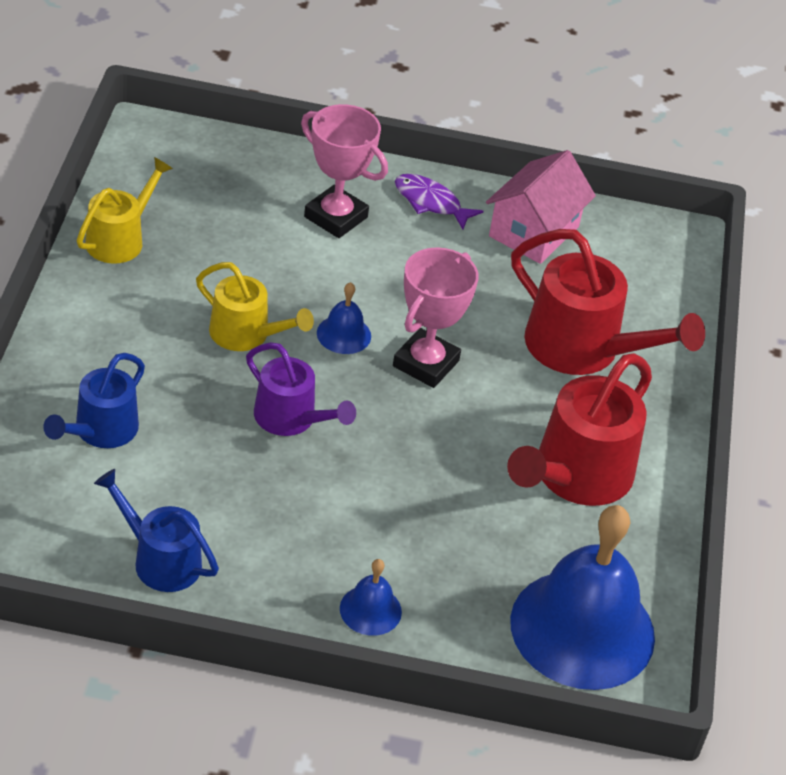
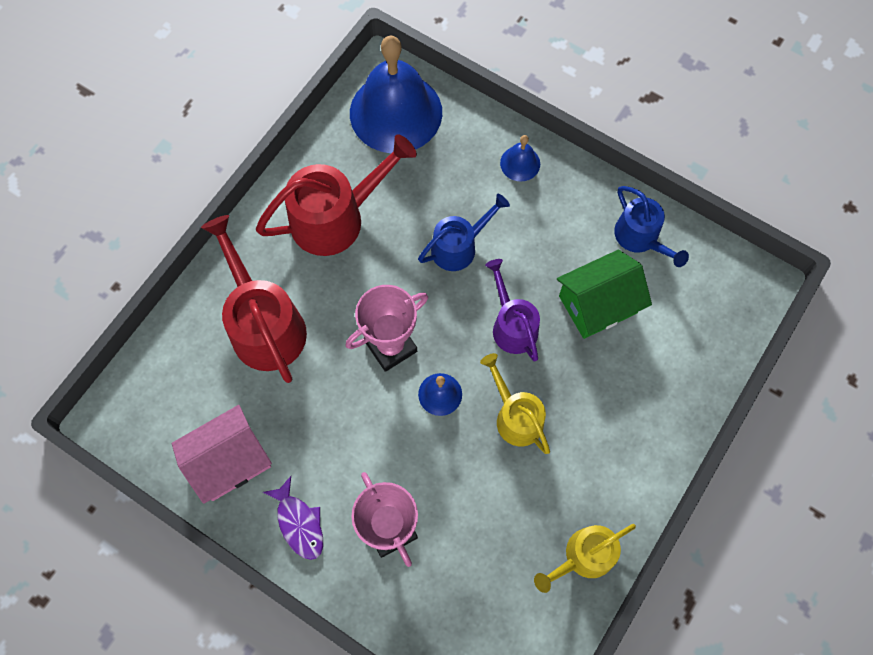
camera: 150 degrees left, 25 degrees up
blue watering can [43,353,145,448] -> blue watering can moved to [418,194,510,271]
none -> green house [557,250,652,339]

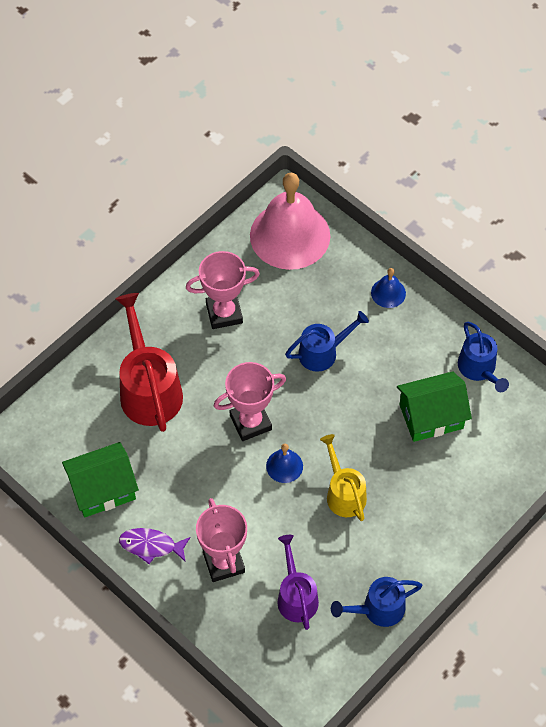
camera: 10 degrees right, 10 degrees down
pink house [172,405,272,504] -> green house [62,442,139,517]
red watering can [256,134,417,256] -> pink trophy [186,251,260,329]
purple fish [263,476,323,560] -> purple fish turned 120 degrees clockwise [119,528,191,564]
blue bell [350,36,442,153] -> pink bell [250,173,330,270]
purple watering can [485,259,540,361] -> purple watering can moved to [278,535,319,630]
yellow watering can [534,524,636,593] -> blue watering can [331,577,422,627]

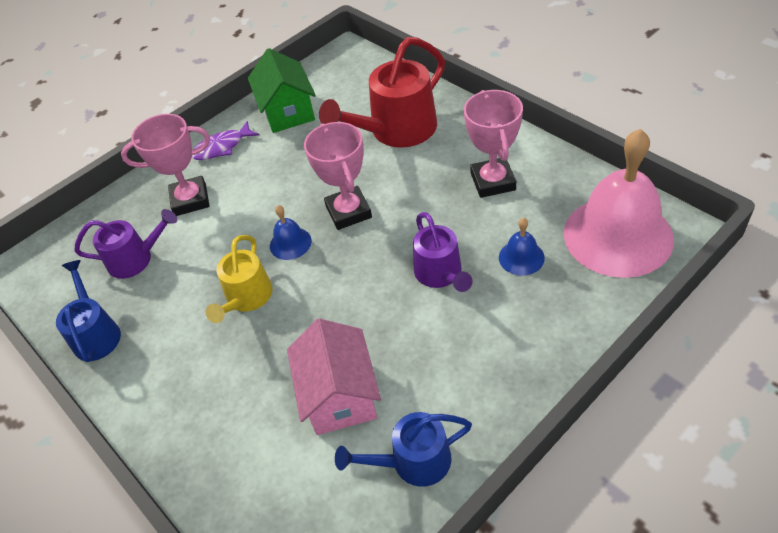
camera: 100 degrees right, 10 degrees down
red watering can [115,293,183,432] -> red watering can turned 150 degrees clockwise [319,37,445,148]
purple fish [119,528,191,564] -> purple fish turned 135 degrees counterclockwise [192,121,259,160]
blue watering can [285,311,369,372] -> purple watering can [413,212,473,292]
yellow watering can [320,434,367,521] -> yellow watering can turned 120 degrees clockwise [206,235,273,323]
blue bell [371,268,406,308] -> blue bell moved to [499,218,545,276]
green house [397,371,472,442] -> pink house [287,319,381,435]

